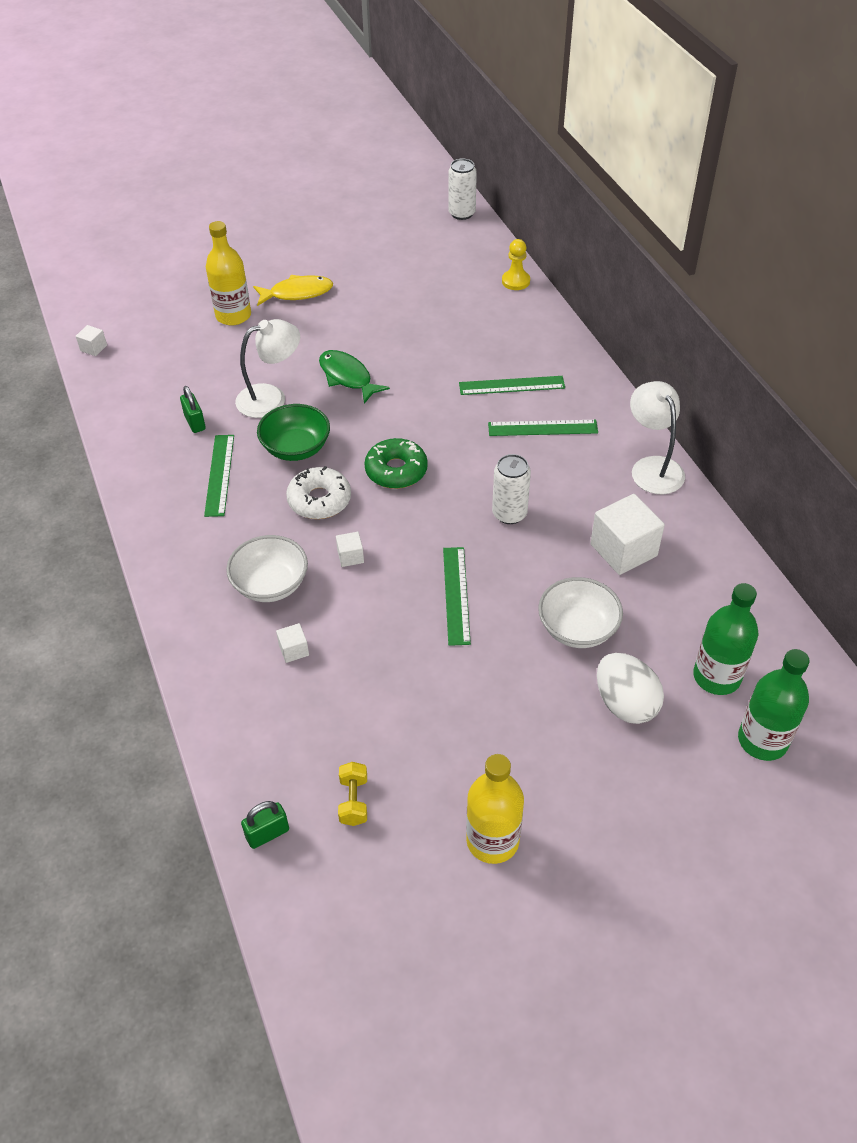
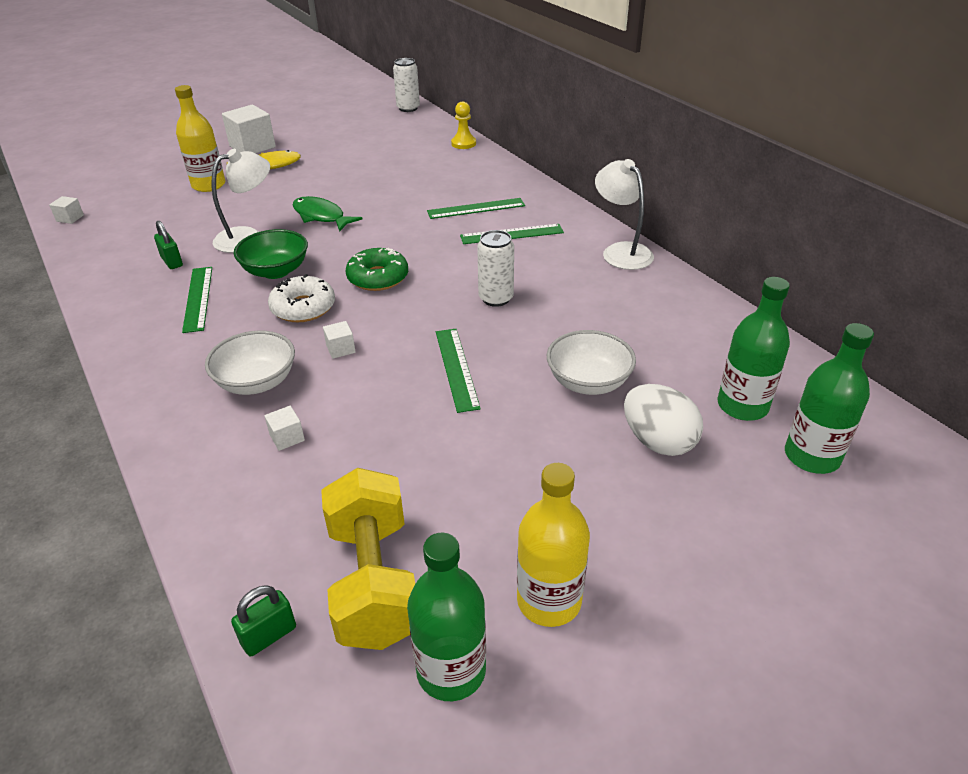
camera: 10 degrees left, 10 degrees down
yellow dumbbell [338,762,367,826] -> yellow dumbbell [321,468,415,650], size x2.33
white cube [590,494,665,575] -> white cube moved to [222,105,276,153]
none -> green bottle [407,533,486,701]

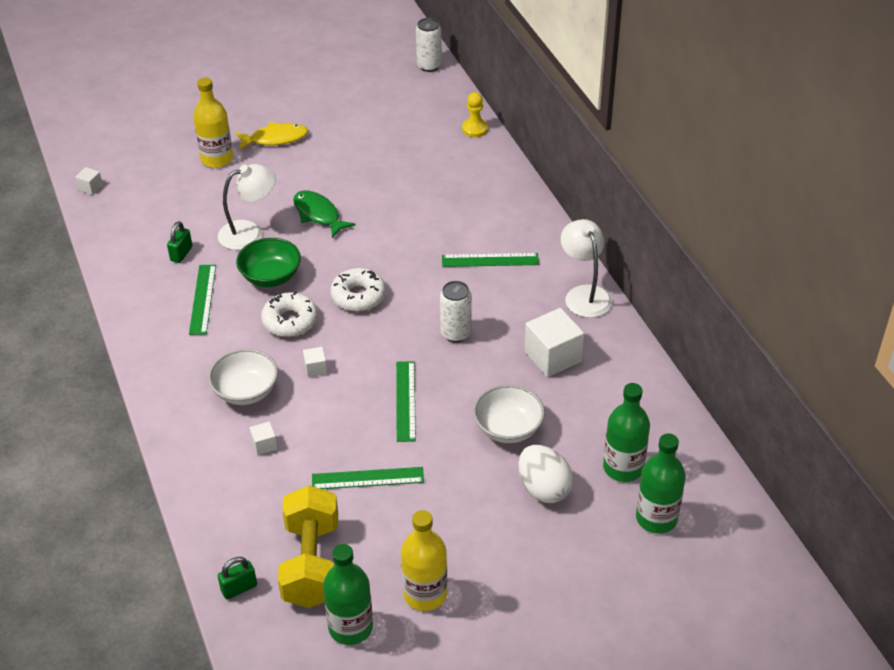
camera: 10 degrees right, 5 degrees up
green padlock [154,221,183,269] -> green padlock turned 45 degrees clockwise [167,221,192,263]
white cube [222,105,276,153] -> white cube moved to [525,308,584,377]
green donut [346,248,408,291] -> white donut [330,268,386,312]
green ruler [427,198,525,219] -> green ruler moved to [312,467,424,489]

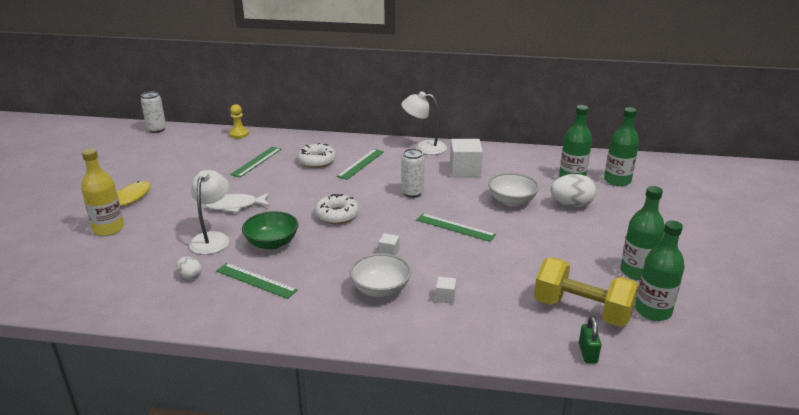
camera: 60 degrees left, 15 degrees down
white cube [75,167,103,195] -> none
green padlock [167,221,192,263] -> white egg [177,257,202,279]
white donut [261,292,318,337] -> white donut moved to [297,143,336,168]
green fish [293,191,356,238] -> white fish [205,193,270,213]
green ruler [312,467,424,489] -> green ruler moved to [230,147,281,177]
yellow bottle [401,510,447,611] -> green bottle [620,186,665,280]

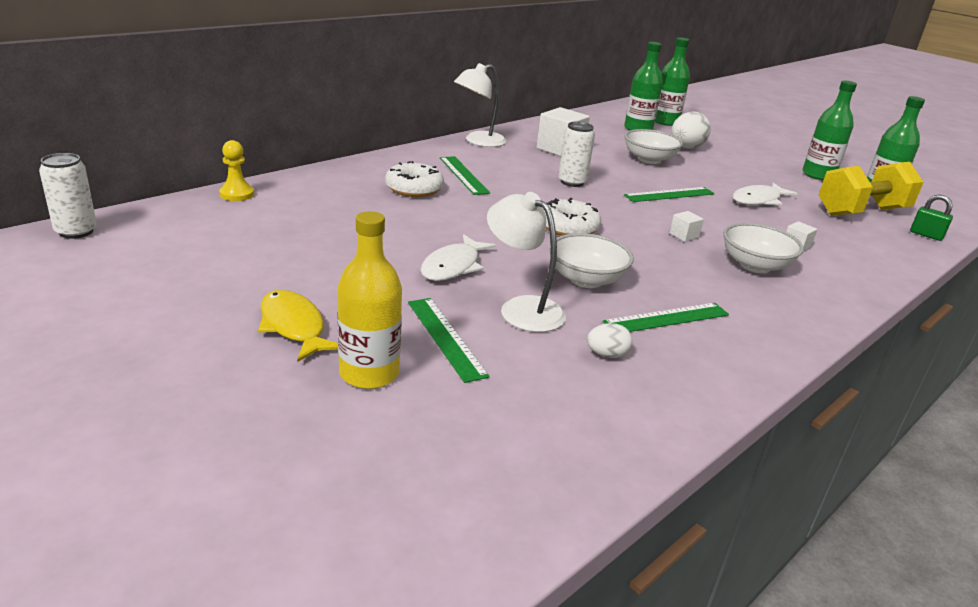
camera: 55 degrees left, 0 degrees up
green ruler [230,147,281,177] -> green ruler moved to [408,298,490,383]
green bowl [242,211,298,250] -> white bowl [549,233,634,288]
none -> white fish [732,183,798,205]

